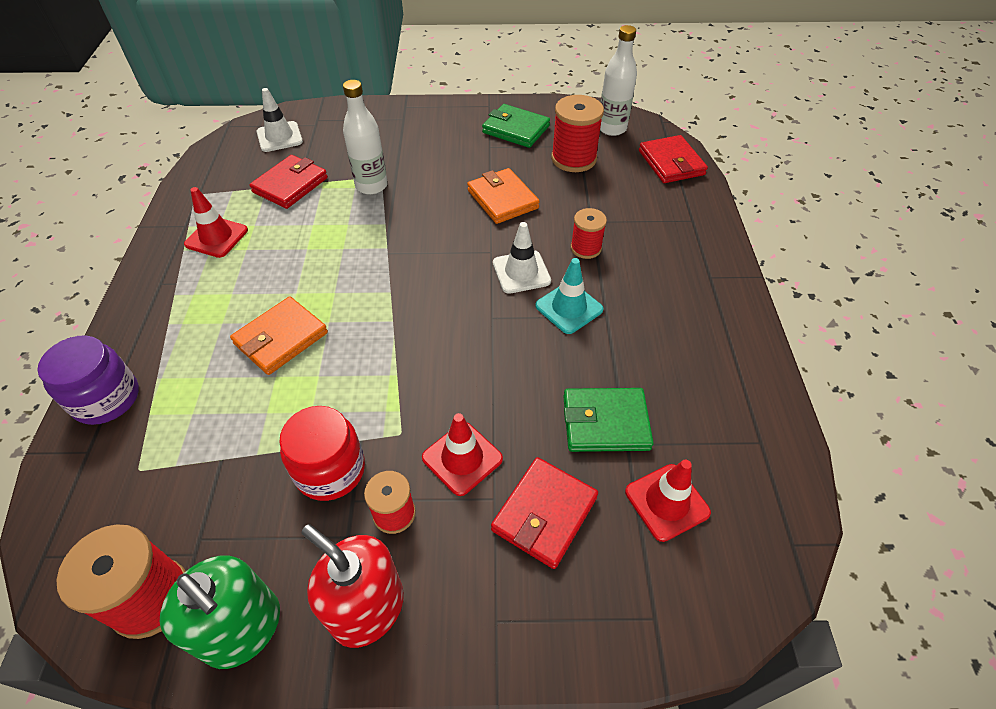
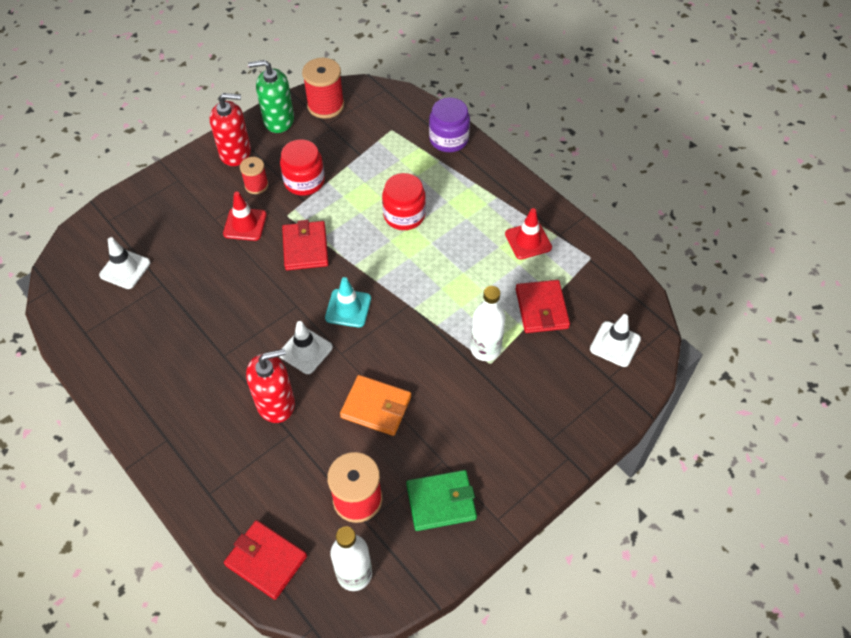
camera: 140 degrees right, 5 degrees up
orange wallet [230,296,328,375] -> red jar [382,173,426,230]
red wallet [491,457,598,569] -> red wallet moved to [282,220,329,270]
turquoise traffic cone [535,258,604,334] -> turquoise traffic cone moved to [325,277,371,328]
green wallet [563,388,654,452] -> none
red spool [571,208,607,259] -> red soap dispenser [246,349,295,423]
red traffic cone [625,459,711,542] -> white traffic cone [99,237,151,289]

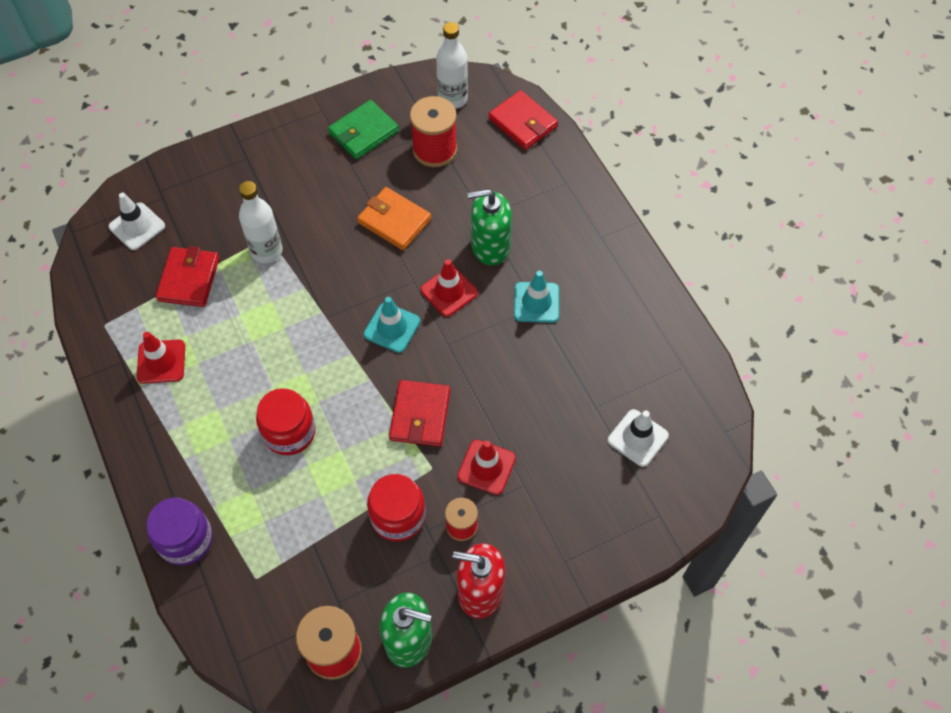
camera: 165 degrees left, 5 degrees up
red soap dispenser [246,349,295,423] -> green soap dispenser [467,189,512,265]
white traffic cone [279,321,333,374] -> red traffic cone [420,259,478,317]
green wallet [406,470,477,531] -> green wallet turned 45 degrees counterclockwise [328,100,399,159]
none -> turquoise traffic cone [514,271,559,323]

